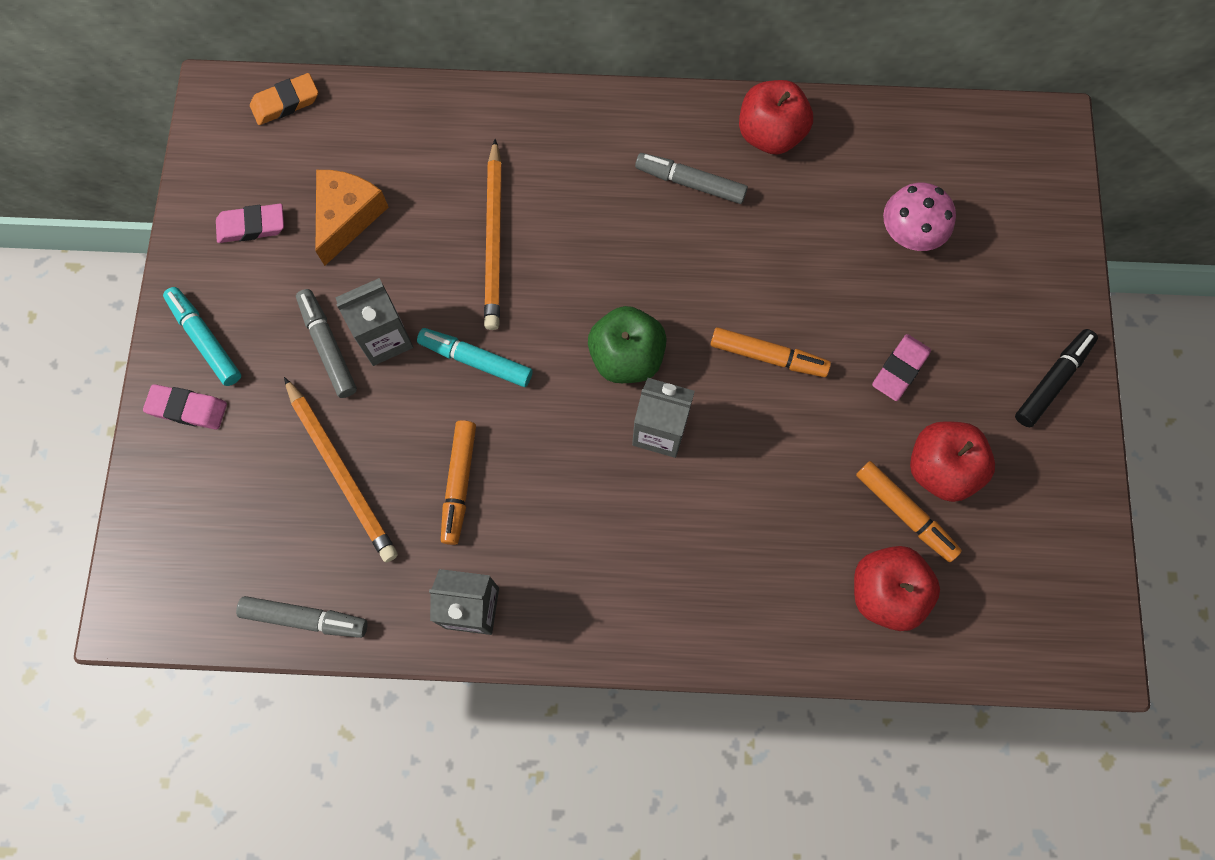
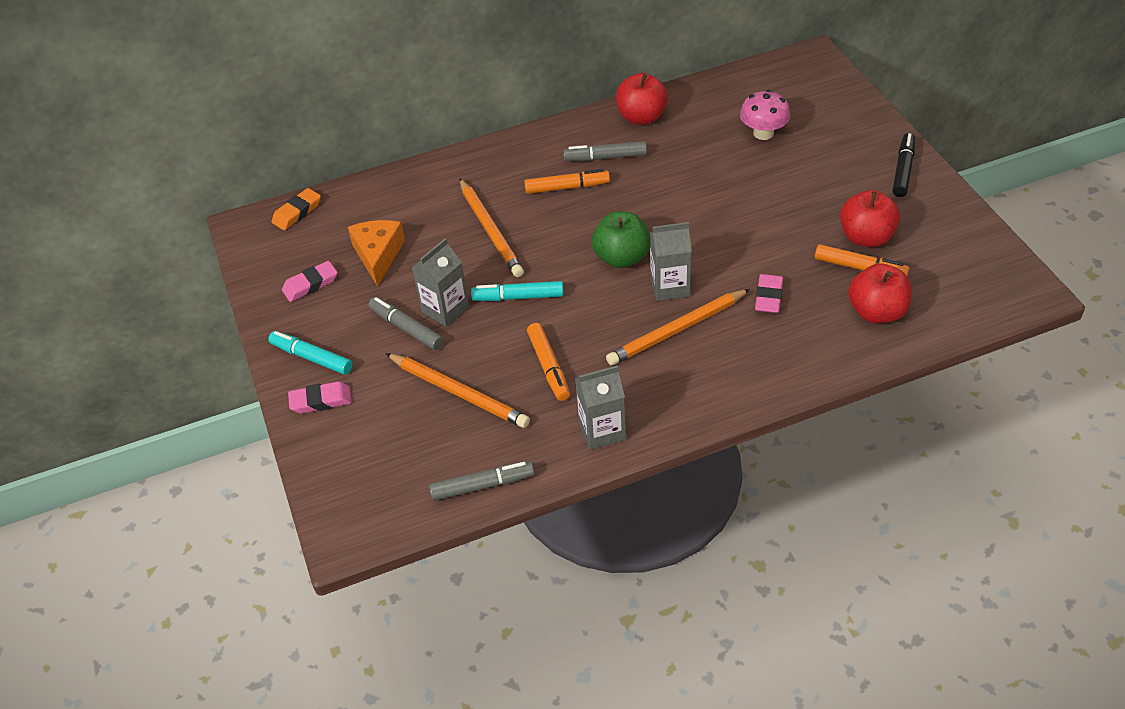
camera: 20 degrees left, 25 degrees down
orange marker [710,327,831,377] -> orange marker moved to [524,169,610,194]
pink eraser [872,334,931,401] -> pink eraser moved to [755,274,783,313]
none -> orange pencil [606,289,750,365]

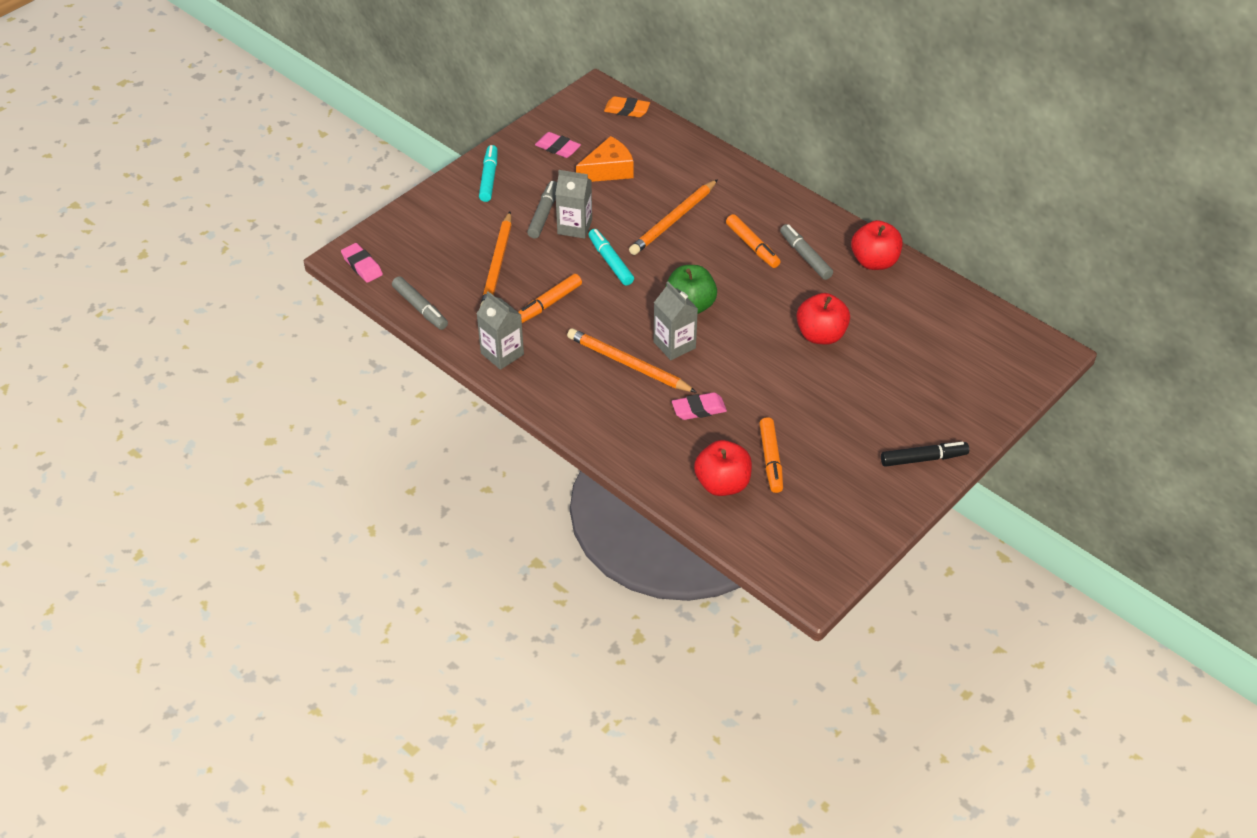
camera: 60 degrees right, 0 degrees up
pink eraser [288,381,352,414] -> pink eraser moved to [341,243,383,283]
pink mushroom [740,90,790,140] -> none
red apple [840,190,900,247] -> red apple moved to [797,293,850,345]

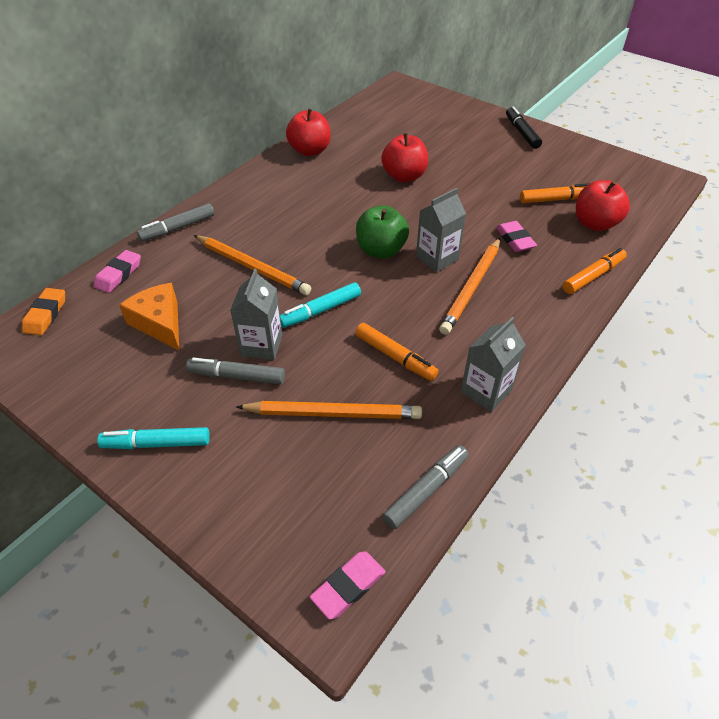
camera: 95 degrees left, 0 degrees up
pink eraser [535,132,581,158] -> pink eraser moved to [94,250,141,293]
orange marker [726,214,780,268] -> orange marker moved to [562,248,627,294]
grey marker [780,224,833,280] -> grey marker moved to [137,203,215,242]

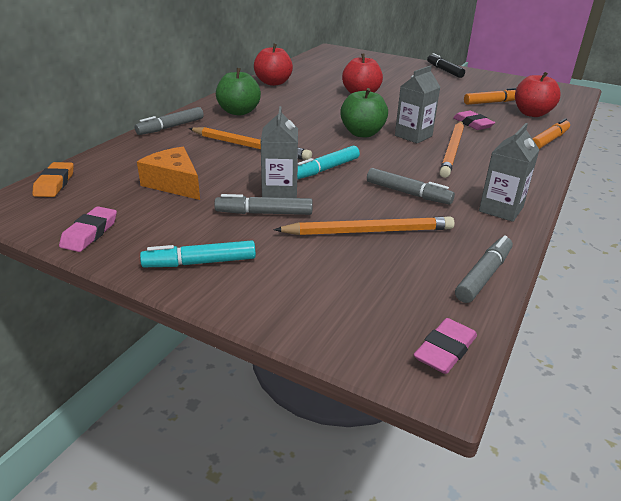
camera: 10 degrees left, 15 degrees down
pink eraser [94,250,141,293] -> pink eraser moved to [59,206,117,252]
orange marker [355,323,438,381] -> grey marker [367,168,455,205]
none -> green apple [216,68,261,116]

